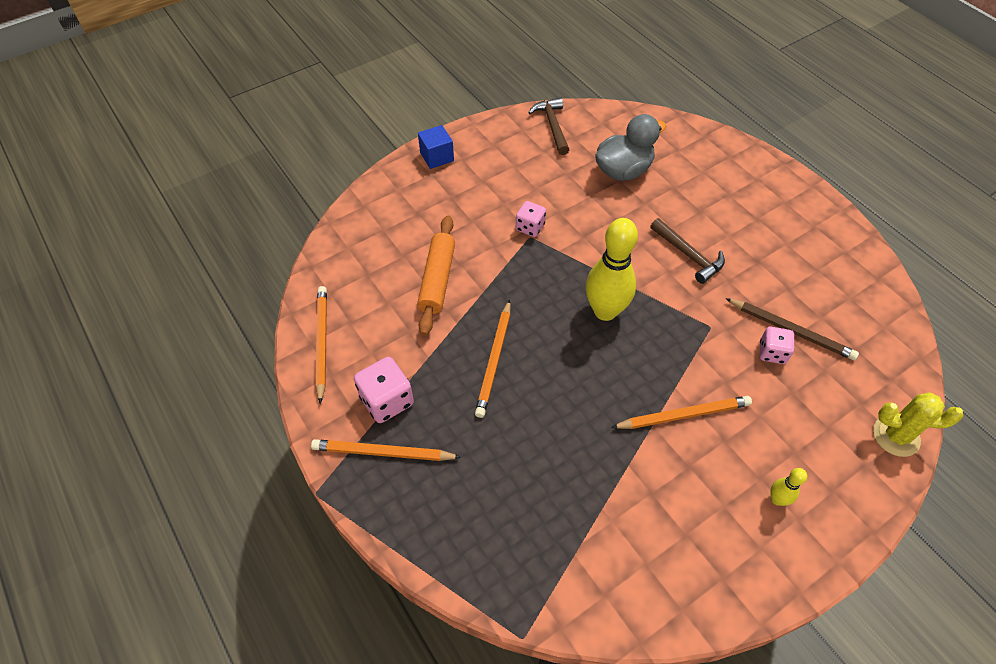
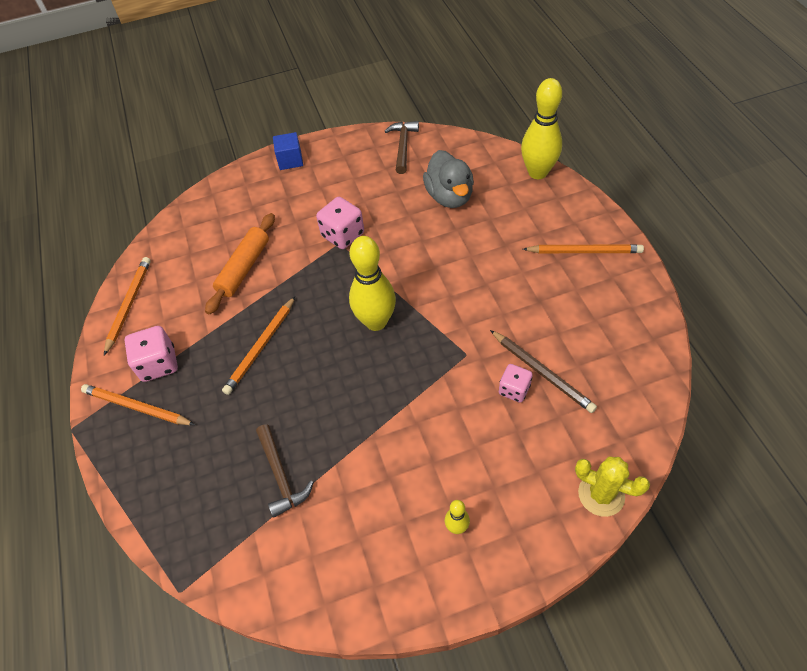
camera: 20 degrees right, 0 degrees up
pink dice [516,201,546,237] -> pink dice [316,197,364,249], size x1.54
grey duck [595,114,666,181] -> grey duck turned 90 degrees clockwise [423,150,474,208]
orange pencil [611,396,752,429] -> orange pencil moved to [523,244,644,253]
brown hammer [650,218,725,284] -> brown hammer moved to [256,424,313,518]
none -> yellow bowling pin [521,78,562,179]

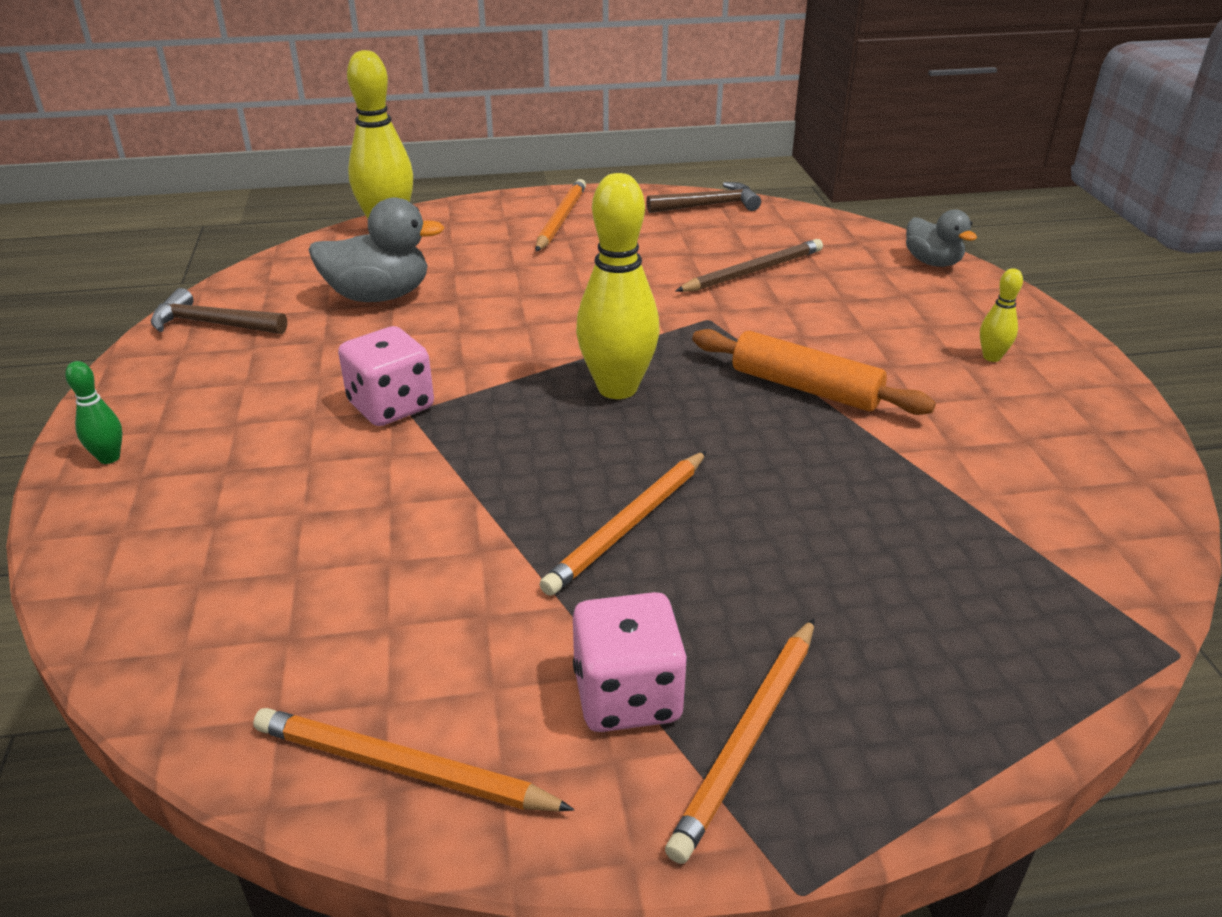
camera: 85 degrees left, 20 degrees down
orange rolling pin [205,213,275,314] -> orange rolling pin moved to [692,329,936,415]
orange pencil [222,296,295,395] -> orange pencil turned 90 degrees clockwise [540,451,707,596]
brown hammer [256,424,313,518] -> brown hammer moved to [646,182,761,213]
blue cube [273,132,303,170] -> green bowling pin [65,361,122,464]
pink dice [499,364,533,403] -> none
yellow cactus [575,456,650,517] -> grey duck [906,209,977,267]

